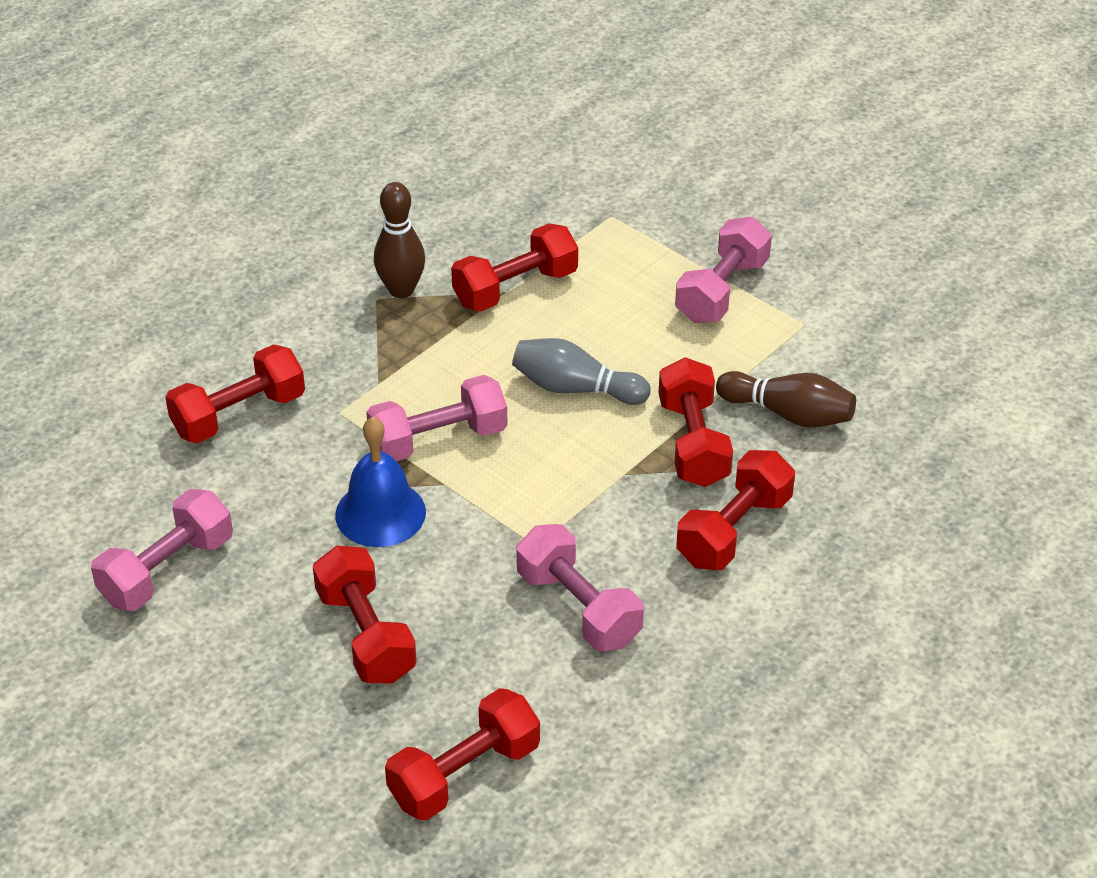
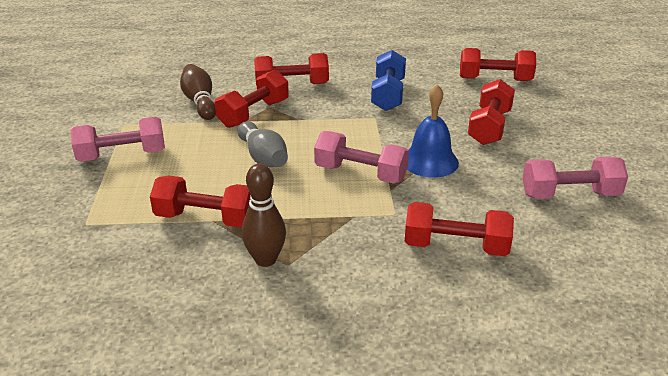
camera: 135 degrees left, 10 degrees down
pink dumbbell [516,524,644,651] -> blue dumbbell [371,50,406,111]

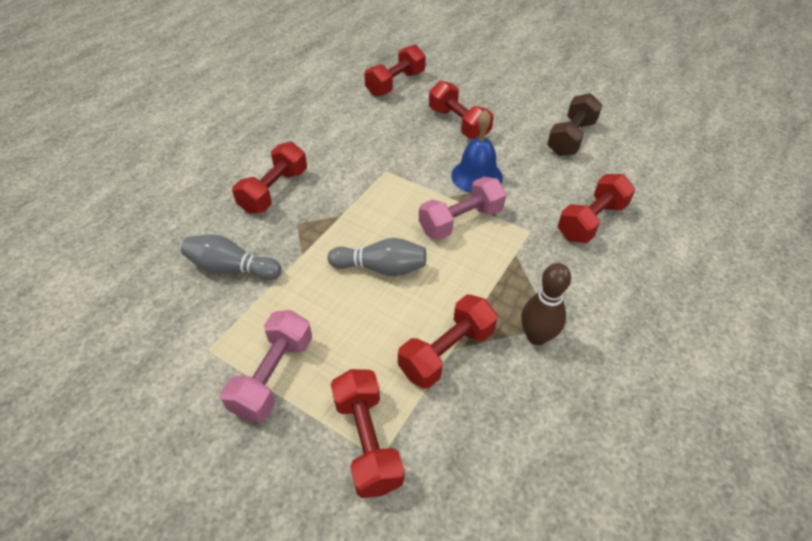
camera: 55 degrees left, 15 degrees up
brown bowling pin [180,64,216,120] -> grey bowling pin [181,234,281,280]
red dumbbell [215,70,289,128] -> red dumbbell moved to [331,369,404,498]
blue dumbbell [371,50,406,111] -> none
pink dumbbell [522,157,628,199] -> brown dumbbell [547,93,602,156]

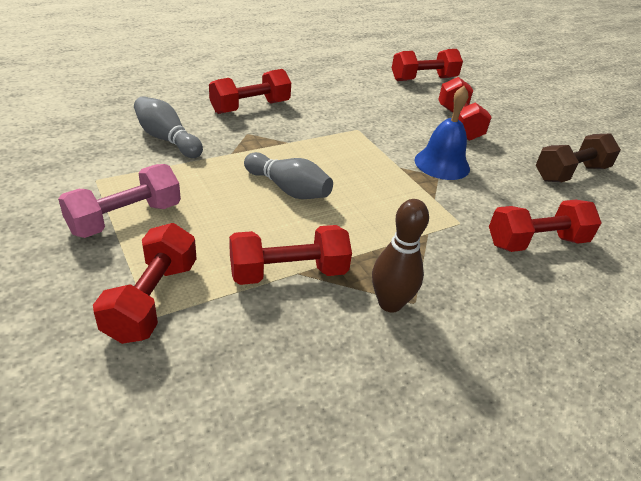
camera: 25 degrees right, 10 degrees down
pink dumbbell [419,177,506,240] -> none

